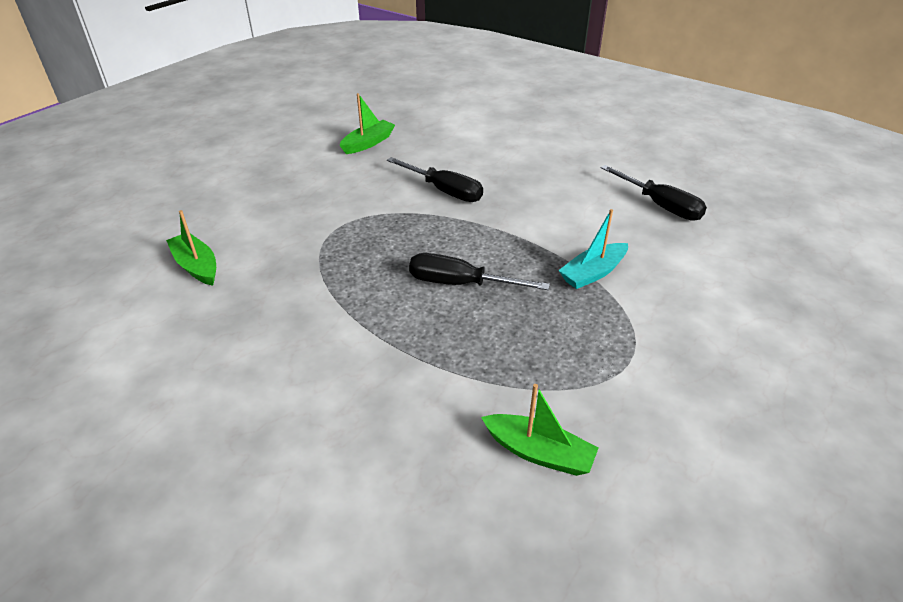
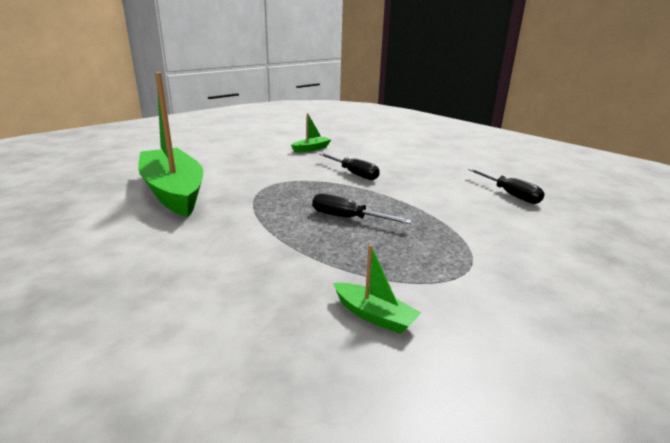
camera: 10 degrees right, 15 degrees down
green boat [166,210,216,286] -> green boat [138,72,203,217], size x2.43
turquoise boat [558,209,628,289] -> none

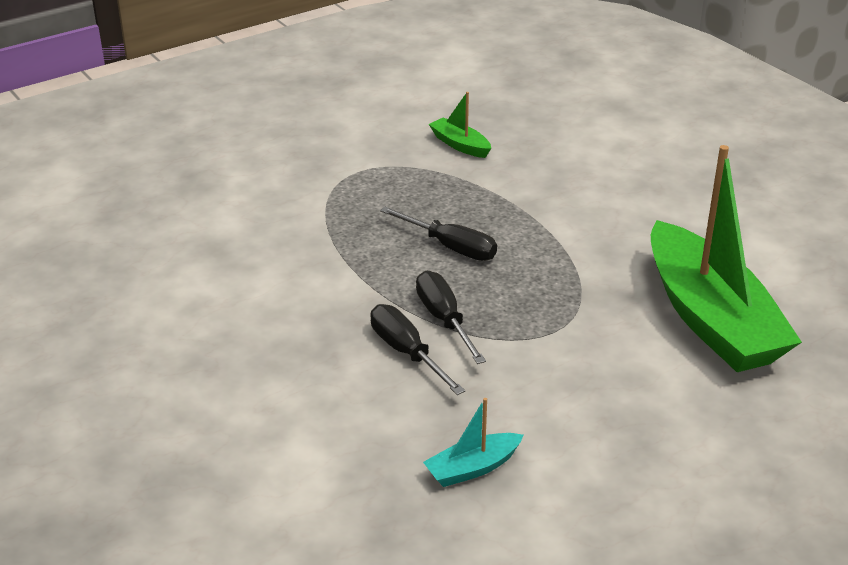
camera: 170 degrees left, 10 degrees up
green boat [291,113,331,153] -> turquoise boat [423,398,524,487]
black screwdriver [468,168,545,204] -> black screwdriver moved to [416,271,486,364]

